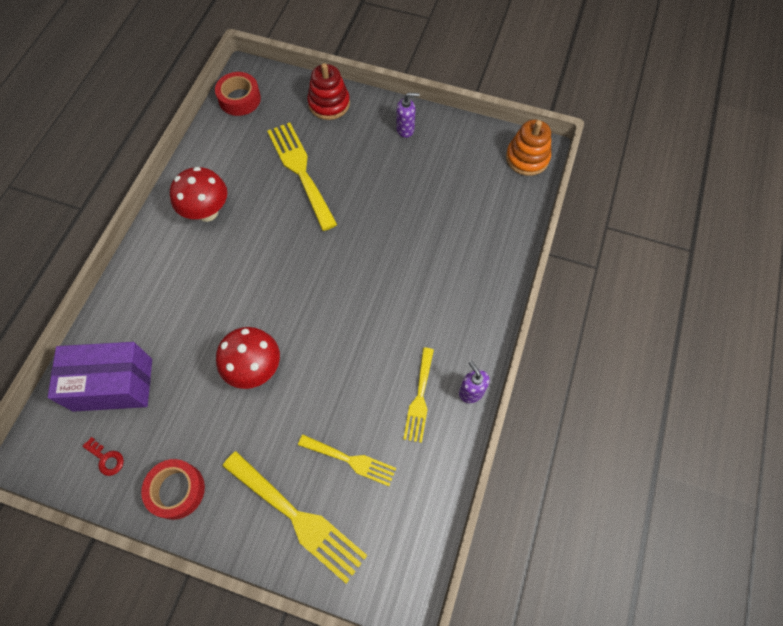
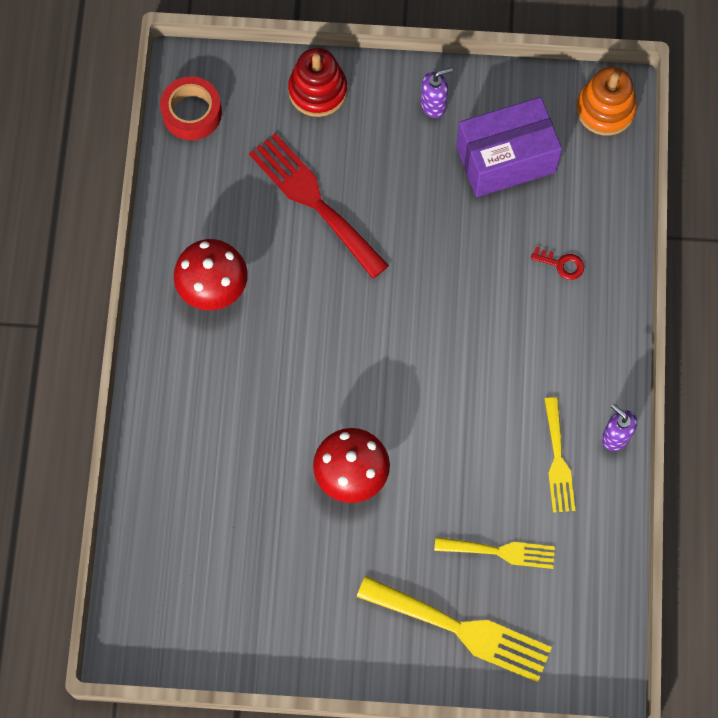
camera: 15 degrees left, 5 degrees up
purple box [48,342,152,412] -> purple box moved to [456,97,562,197]
red key [82,437,124,476] -> red key moved to [531,247,584,280]
red tape [141,459,205,520] -> none
yellow fork [267,123,337,231] -> red fork [249,133,389,279]

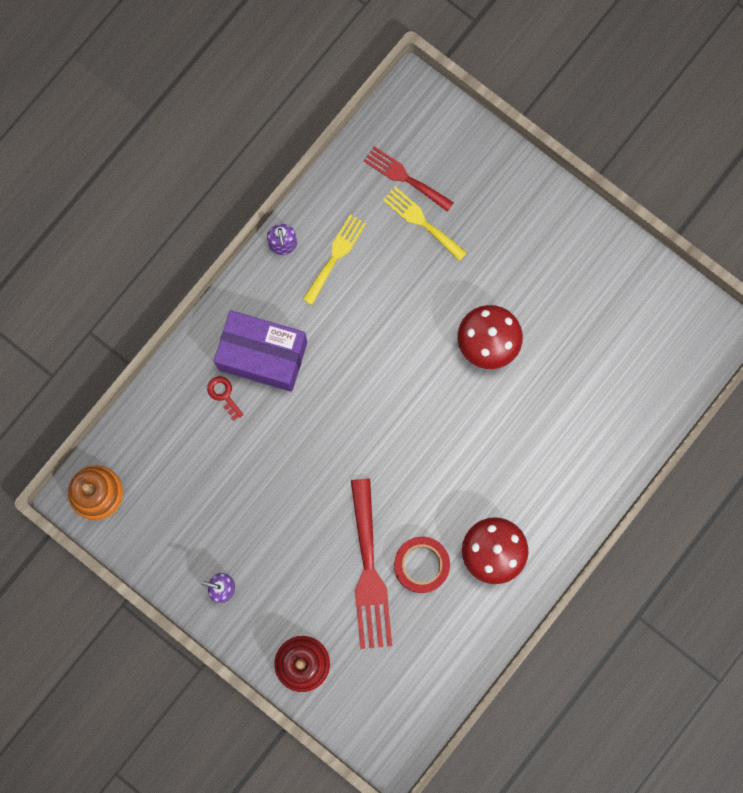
camera: 145 degrees left, 10 degrees up
red tape [160,76,222,140] -> red tape moved to [394,537,450,593]
yellow fork [357,576,552,682] -> none
purple box [456,97,562,197] -> purple box moved to [214,310,307,392]
none -> red fork [364,146,454,212]

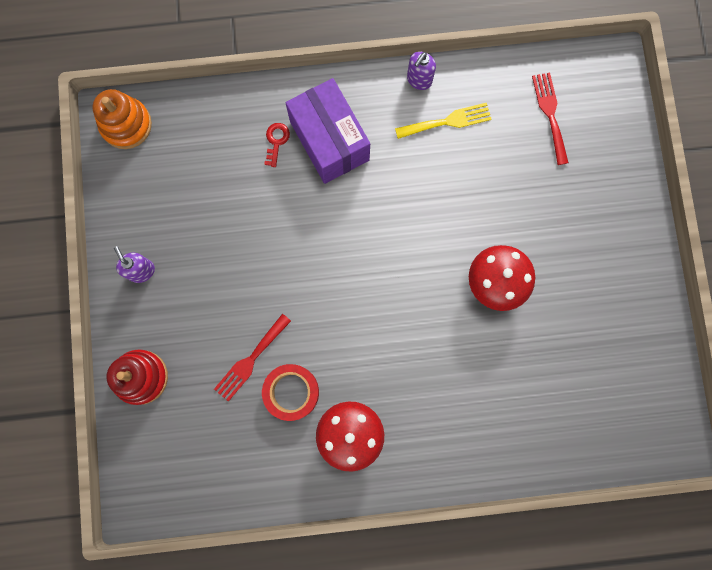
camera: 45 degrees right, 0 degrees up
red fork [351,479,392,649] -> red fork [214,314,291,402], size x0.61
yellow fork [383,187,467,261] -> none

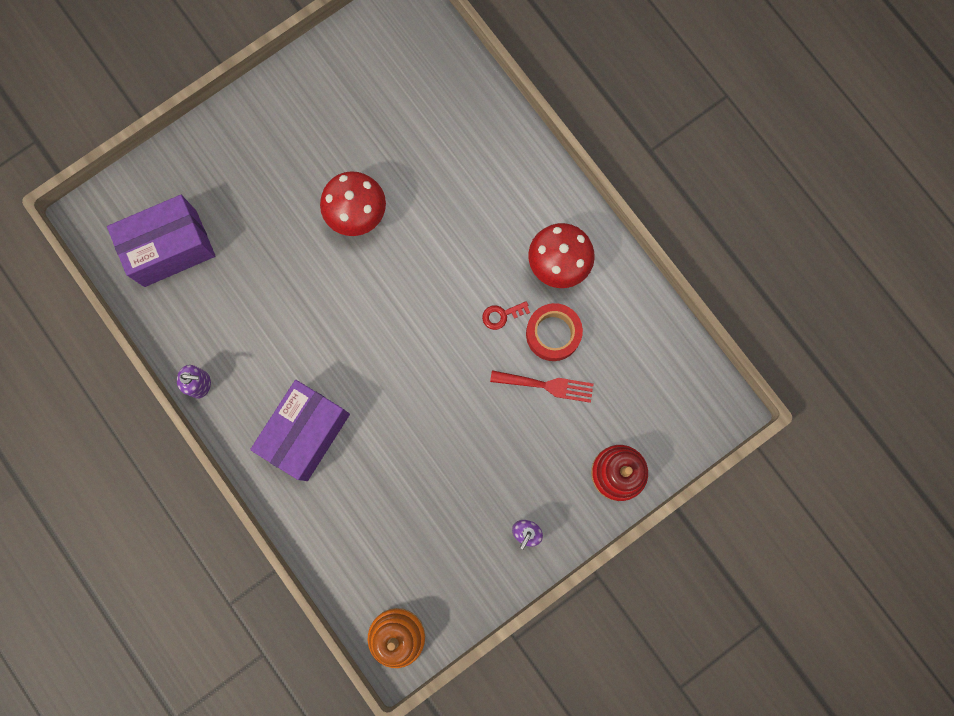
camera: 120 degrees left, 0 degrees up
red key [264,123,290,167] -> red key moved to [482,301,530,330]
yellow fork [395,103,492,139] -> none
red fork [532,73,569,165] -> purple box [107,195,215,287]

